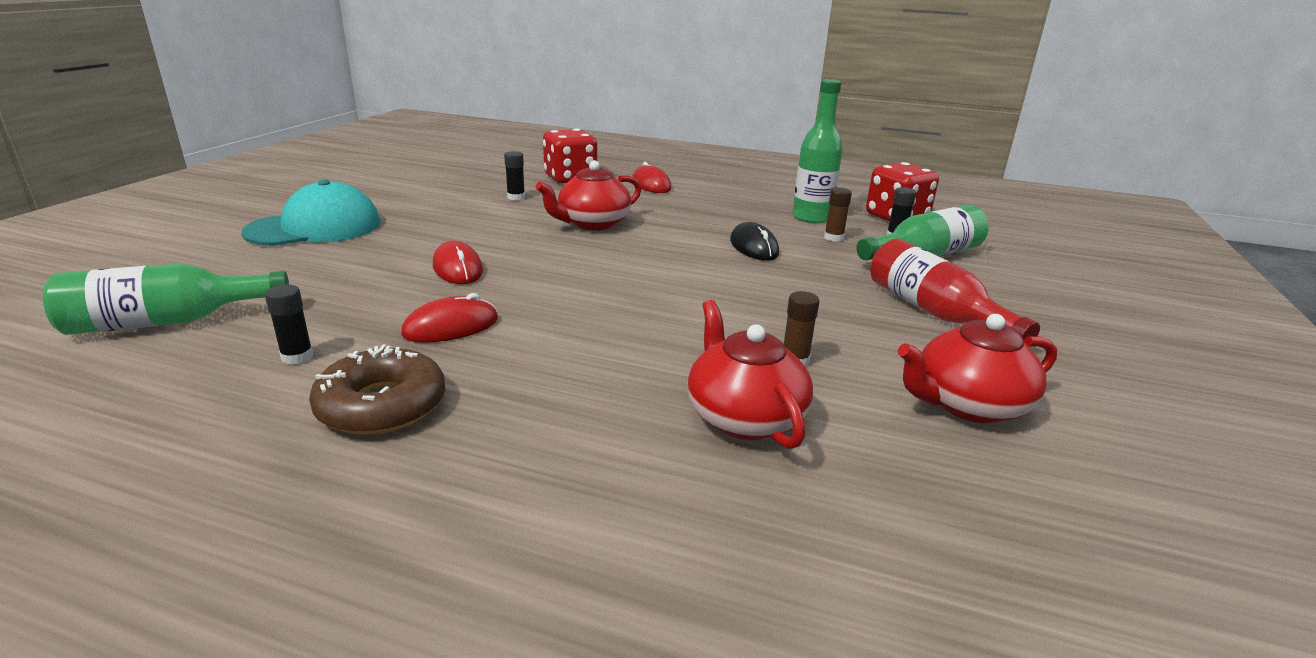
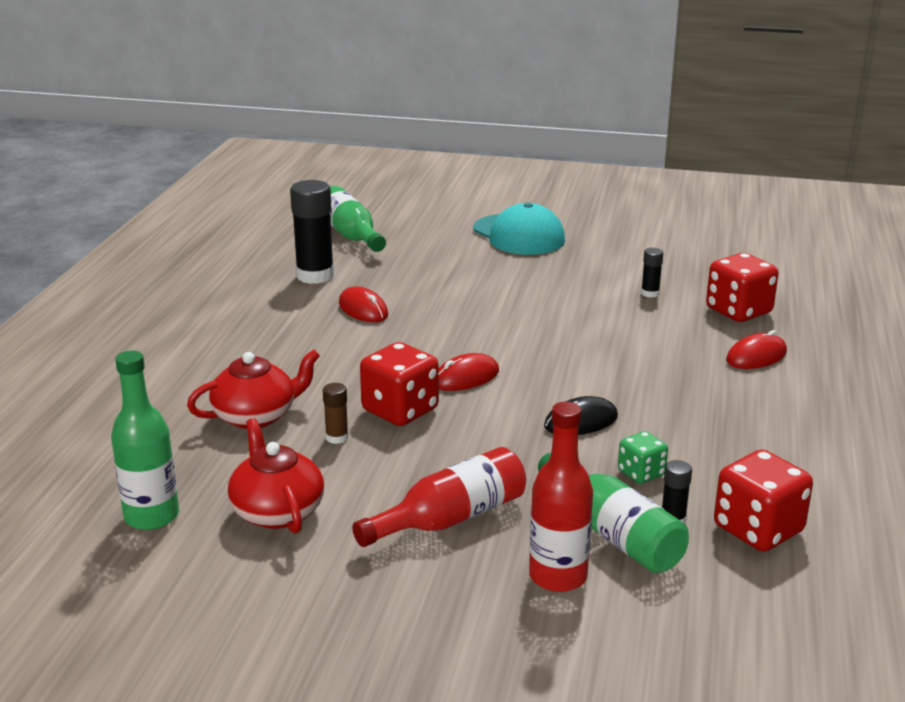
camera: 85 degrees right, 0 degrees up
black glue stick [265,285,313,365] -> black glue stick [290,180,334,284], size x2.12
brown donut [309,344,445,435] -> none
red mouse [433,241,483,284] -> red mouse moved to [439,353,499,391]
red teapot [536,160,641,230] -> none
green bottle [792,79,843,223] -> green bottle moved to [111,350,179,530]
brown glue stick [824,188,852,242] -> green dice [618,431,668,484]
none -> red dice [360,342,439,426]
none -> red bottle [529,402,593,592]

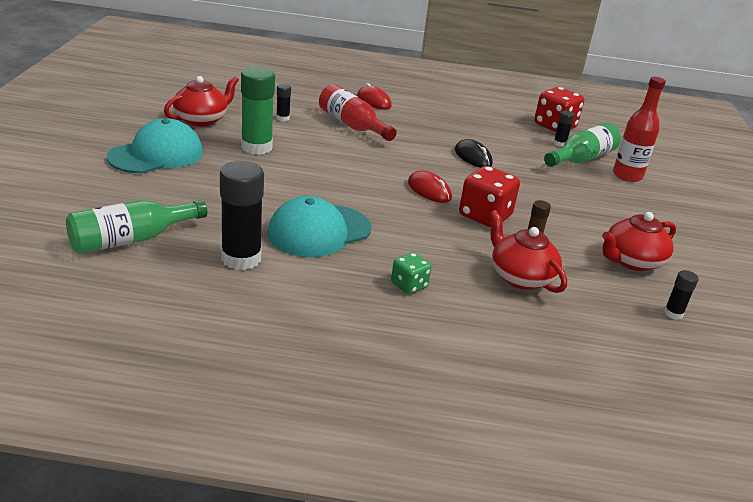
camera: 100 degrees left, 5 degrees up
green bottle [111,350,179,530] -> black glue stick [664,270,699,320]
red mouse [339,287,388,322] -> turquoise cap [267,196,371,257]
red bottle [352,447,526,547] -> red bottle moved to [319,84,397,141]
green dice [618,431,668,484] -> green dice moved to [391,252,431,294]
red dice [706,253,779,322] -> none
none -> red teapot [164,76,239,126]
none -> green glue stick [241,67,275,155]

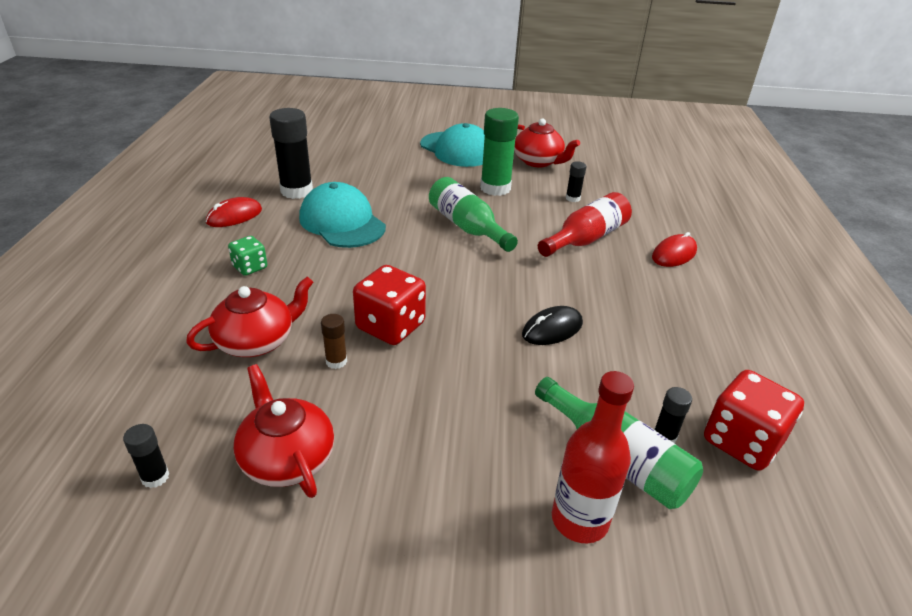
camera: 90 degrees right, 5 degrees up
green bottle [66,200,207,254] -> green bottle moved to [429,177,518,252]
red mouse [408,171,452,203] -> red mouse moved to [206,197,262,227]

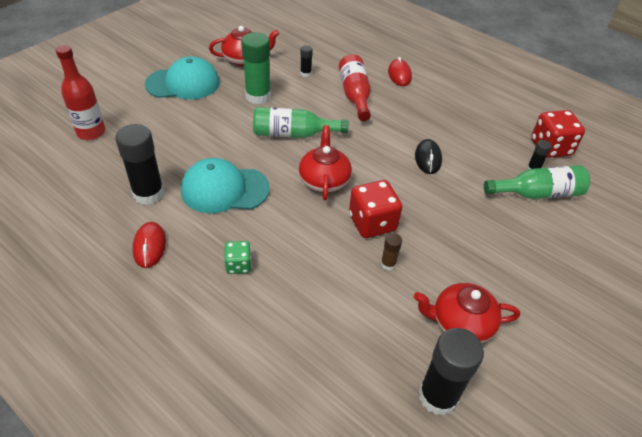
camera: 55 degrees left, 10 degrees up
black glue stick [123,424,169,488] -> black glue stick [419,328,484,416], size x2.12
red teapot [186,276,313,357] -> red teapot moved to [299,125,352,200]
red bottle [552,371,634,543] -> red bottle moved to [56,45,105,140]

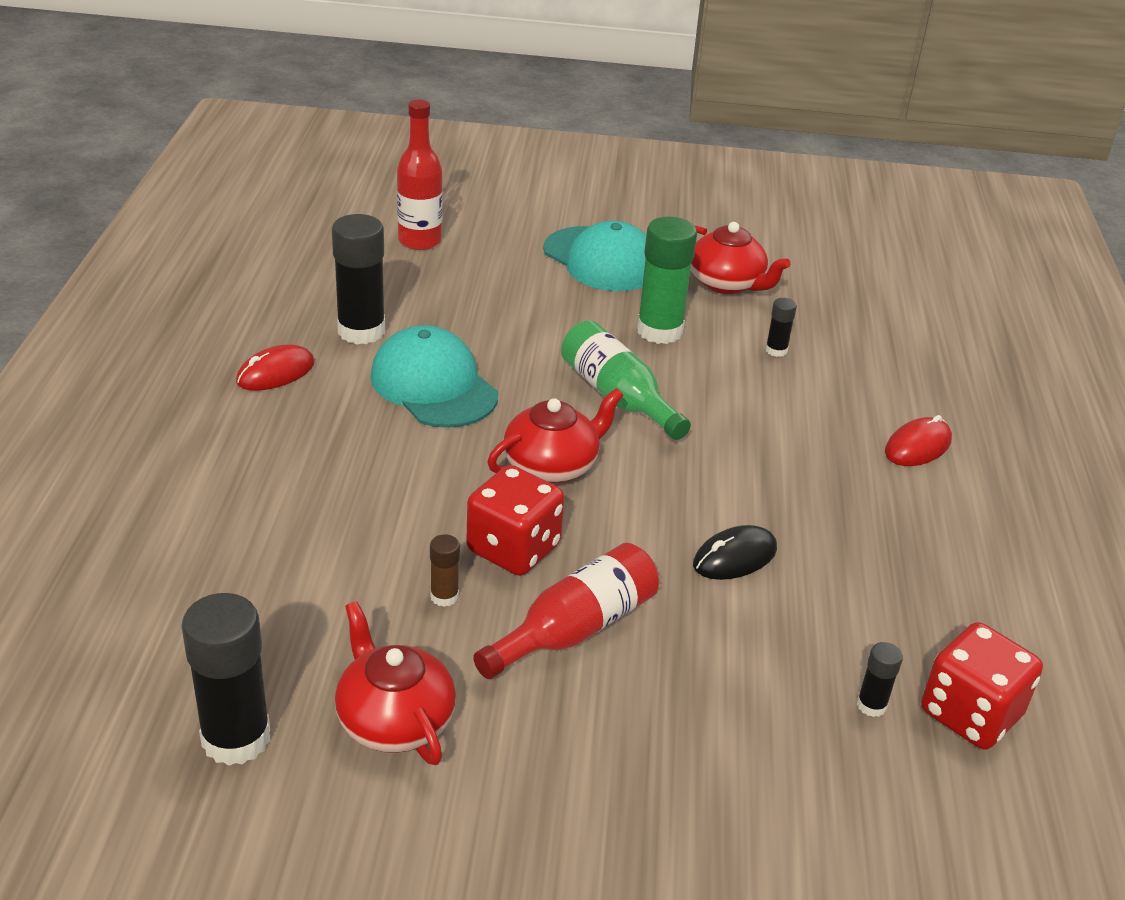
camera: 55 degrees right, 10 degrees down
green dice [224,241,252,274] -> none
red bottle [339,54,371,121] -> red bottle moved to [473,543,659,679]
green bottle [484,165,590,199] -> none

